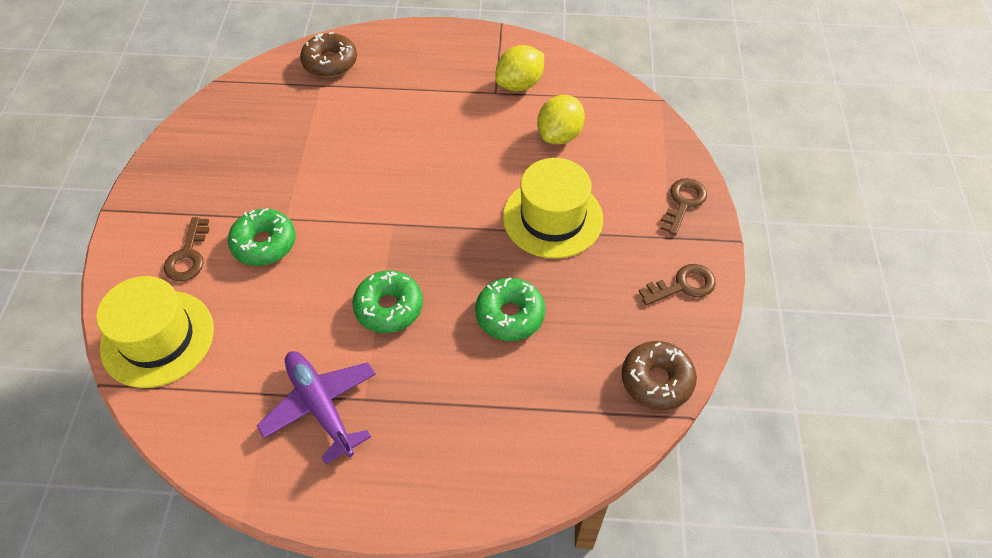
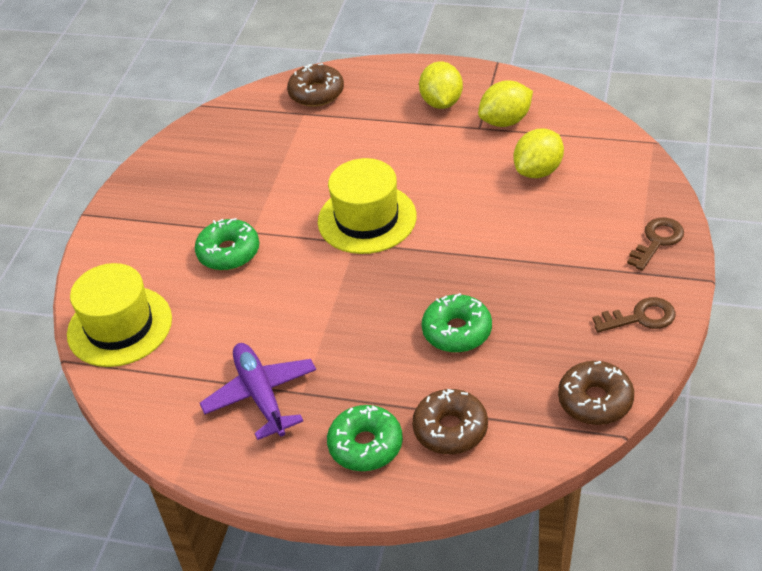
camera: 15 degrees right, 10 degrees down
brown key [164,217,210,281] -> none
green donut [352,271,423,333] -> green donut moved to [327,405,403,471]
yellow hat [503,158,603,259] -> yellow hat moved to [318,158,417,254]
none -> brown donut [412,389,488,454]
none -> yellow lemon [419,62,463,109]

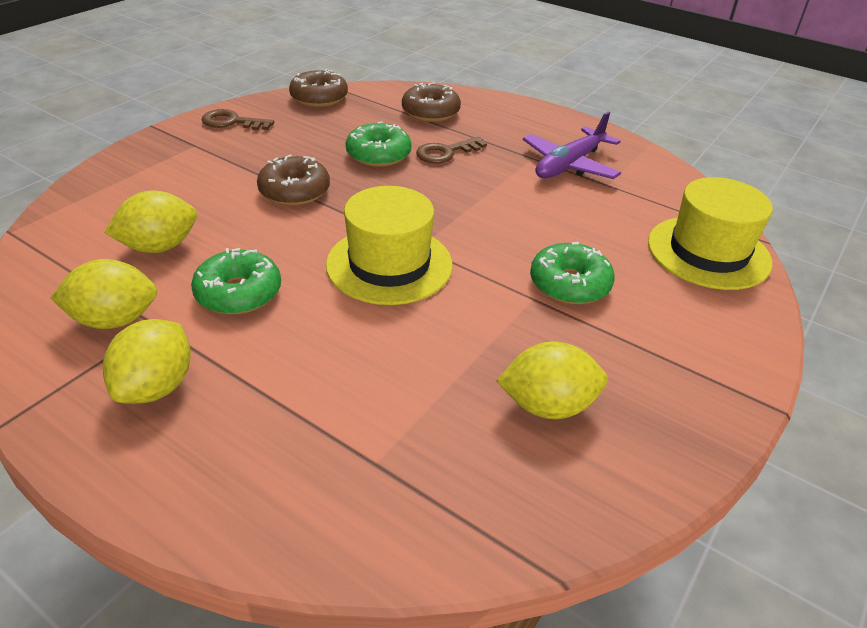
camera: 165 degrees left, 5 degrees down
purple plane [200,343,316,440] -> purple plane turned 45 degrees clockwise [523,112,621,179]
brown donut [287,63,344,107] -> brown donut moved to [257,154,330,206]
green donut [327,405,403,471] -> green donut moved to [191,248,281,315]
brown key [627,218,684,271] -> brown key moved to [416,137,487,164]
none -> yellow lemon [497,341,608,419]

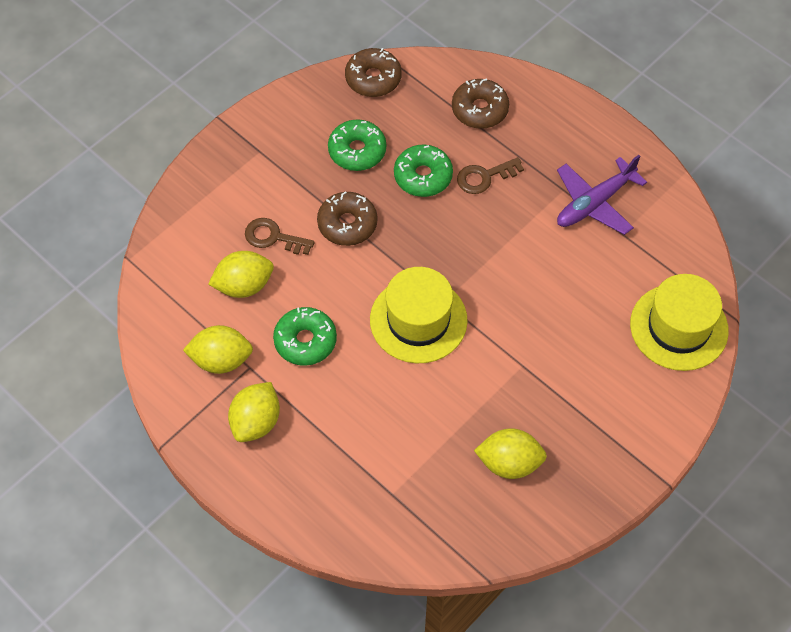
camera: 10 degrees right, 20 degrees up
brown key [201,109,274,130] -> brown key moved to [245,218,315,255]
green donut [530,242,615,304] -> green donut moved to [328,119,386,171]

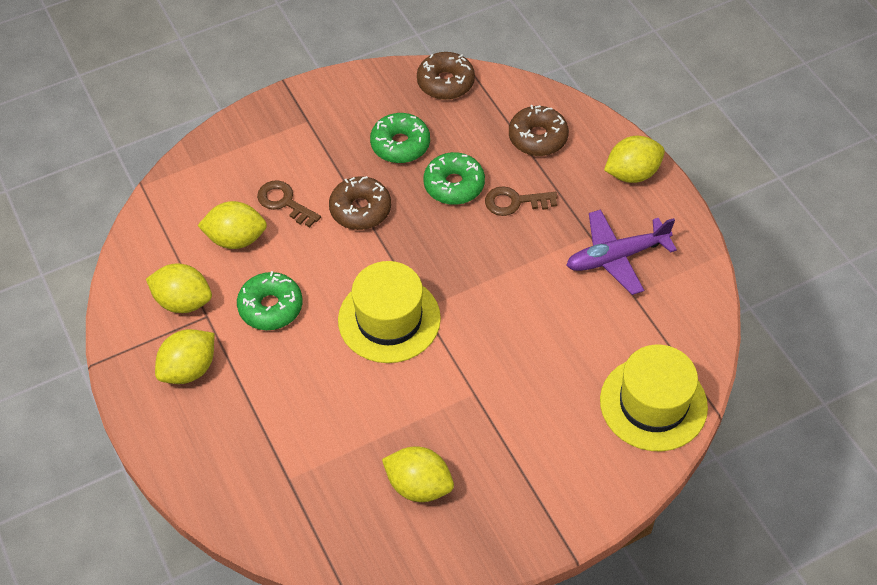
camera: 20 degrees right, 5 degrees down
none -> yellow lemon [604,136,665,183]

